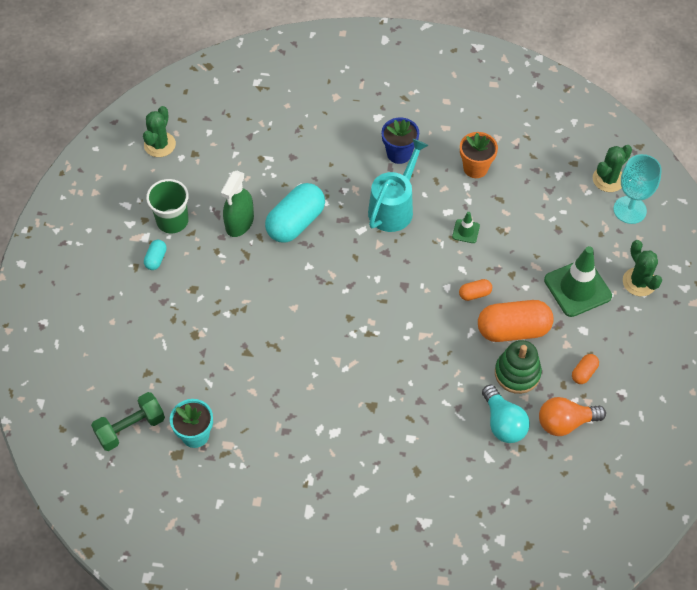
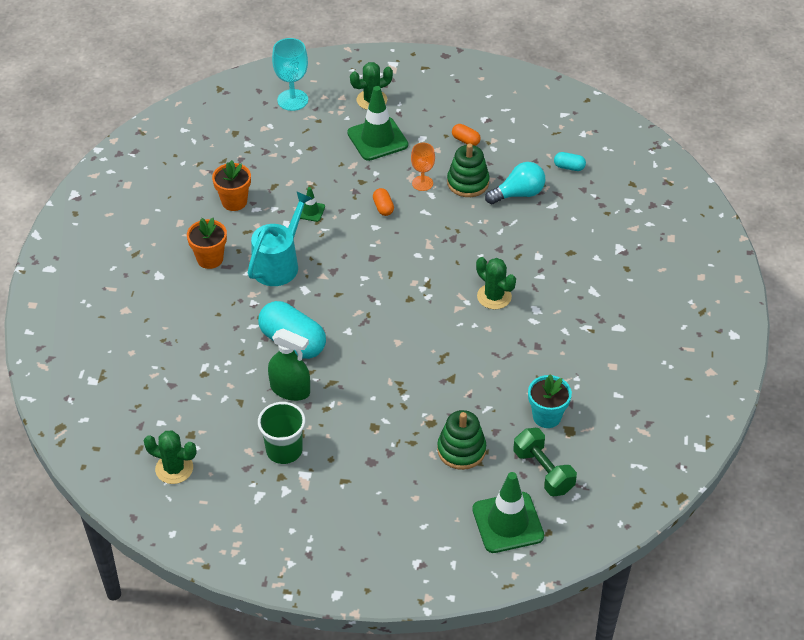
camera: 90 degrees left, 10 degrees down
turquoise capsule [144,240,167,270] -> turquoise capsule moved to [554,152,586,171]
turquoise watering can [368,139,428,232] -> turquoise watering can turned 90 degrees clockwise [248,191,312,286]
blue flower pot [381,117,419,164] -> orange flower pot [187,218,227,269]
orange capsule [478,300,554,342] -> orange goblet [411,143,435,191]
orange light bulb [539,397,606,436] -> none
green cactus [593,145,632,192] -> green cactus moved to [476,257,516,309]
none -> green stacking toy [437,410,486,470]
none -> green traffic cone [472,472,544,553]

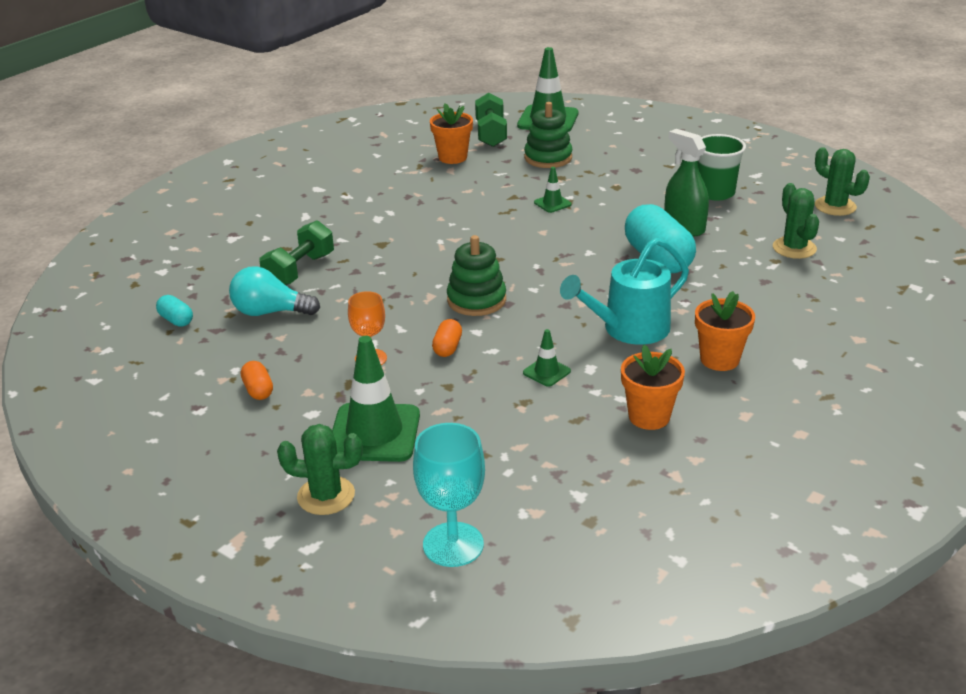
camera: 150 degrees left, 15 degrees down
green stacking toy [447,144,490,197] -> green stacking toy moved to [447,235,506,316]
green cactus [476,257,516,309] -> green cactus moved to [773,183,819,259]
turquoise flower pot [528,374,572,428] -> orange flower pot [430,103,473,164]
none -> green dumbbell [259,220,334,285]
none -> green traffic cone [534,167,572,213]

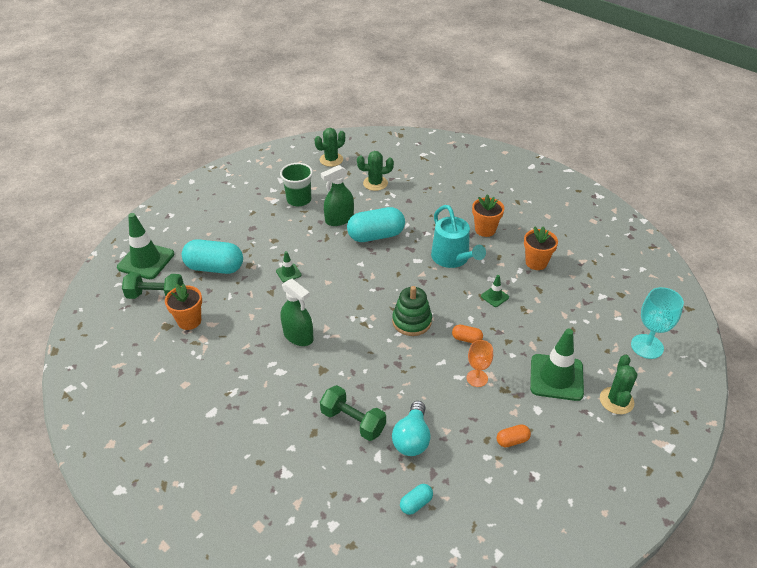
camera: 85 degrees left, 10 degrees up
green stacking toy [524,102,573,168] -> turquoise capsule [182,239,243,274]
none -> green spray bottle [281,279,313,346]

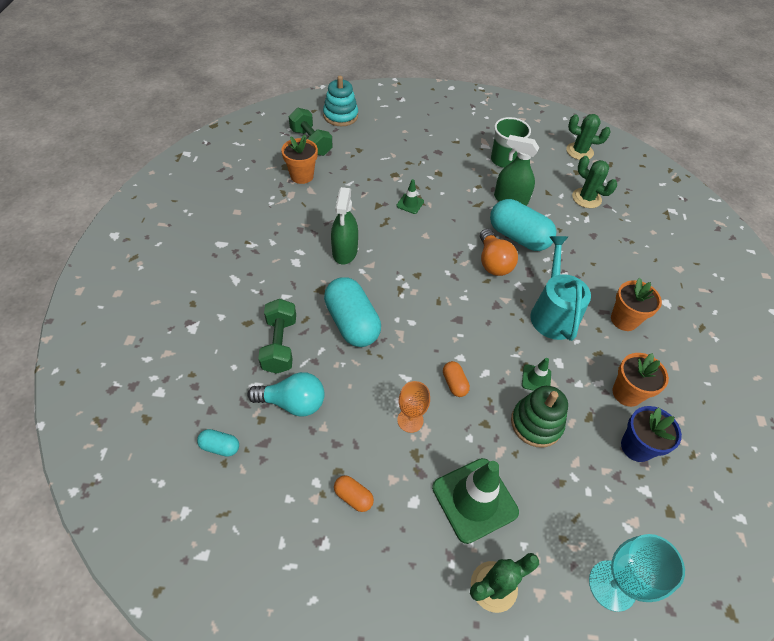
camera: 50 degrees right, 10 degrees up
green traffic cone [117,213,174,279] -> turquoise stacking toy [323,76,358,126]
turquoise capsule [182,239,243,274] -> turquoise capsule moved to [324,277,381,347]
green stacking toy [392,286,432,336] -> green stacking toy moved to [511,386,568,447]
turquoise light bulb [392,401,431,456] -> turquoise light bulb turned 150 degrees counterclockwise [248,372,325,417]
turquoise watering can [431,205,486,268] -> turquoise watering can turned 150 degrees clockwise [530,236,591,341]
none -> orange light bulb [480,229,518,276]
none -> blue flower pot [621,406,682,462]

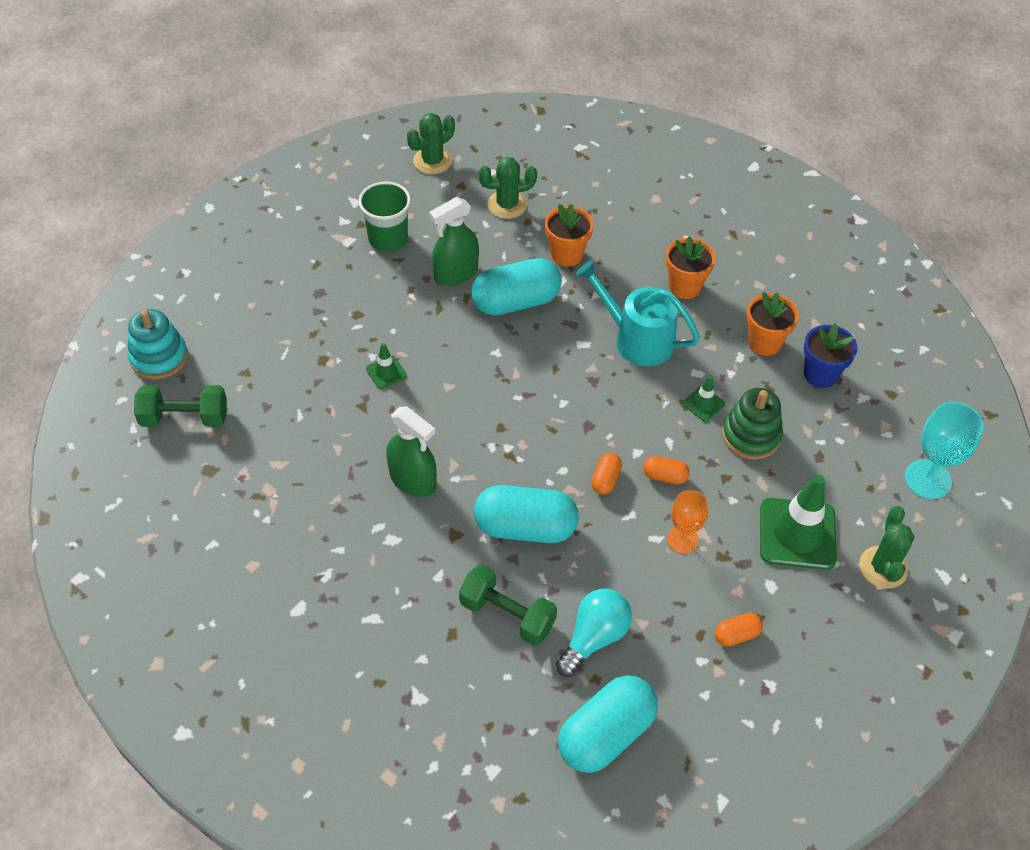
camera: 55 degrees left, 0 degrees up
turquoise capsule [197,429,239,457] -> turquoise capsule [558,675,658,773], size x2.17
orange flower pot [281,135,318,184] -> orange flower pot moved to [545,204,594,267]
orange light bulb [480,229,518,276] -> none
none -> orange capsule [591,453,622,495]

